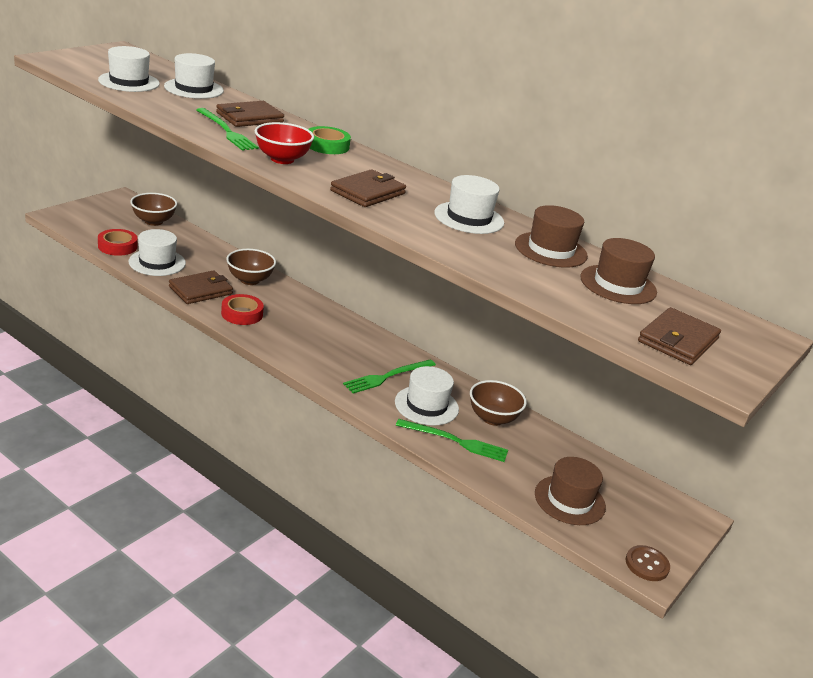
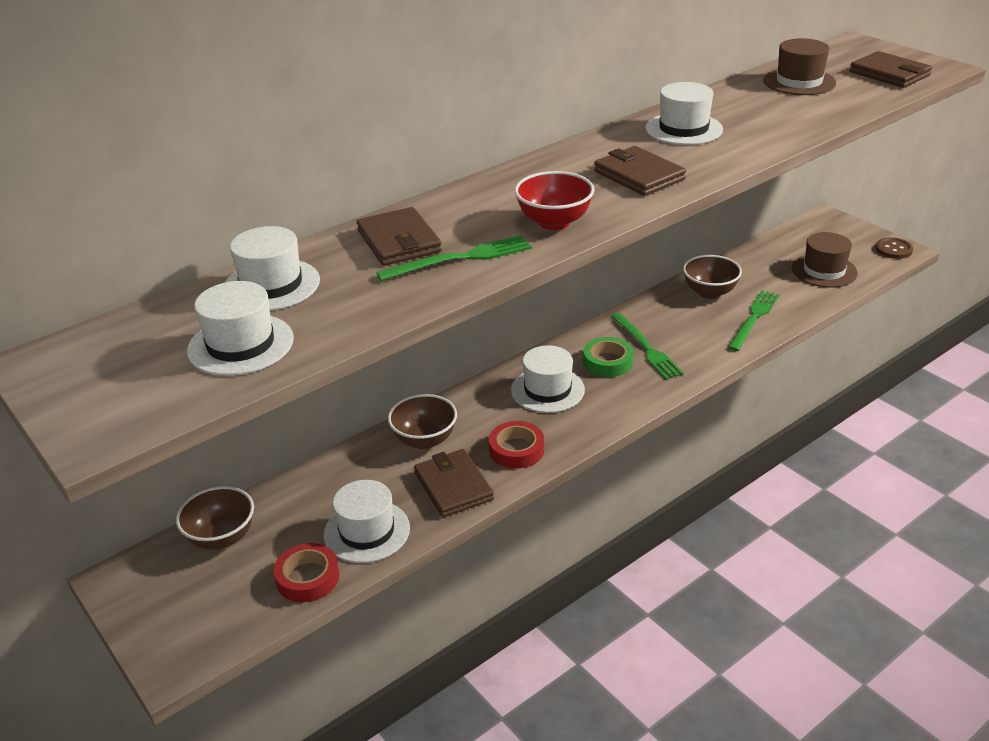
camera: 70 degrees left, 5 degrees up
green tape [308,126,351,154] -> green tape moved to [583,337,633,377]
white hat [395,366,459,426] -> white hat moved to [511,345,585,413]
brown hat [515,205,588,268] -> none

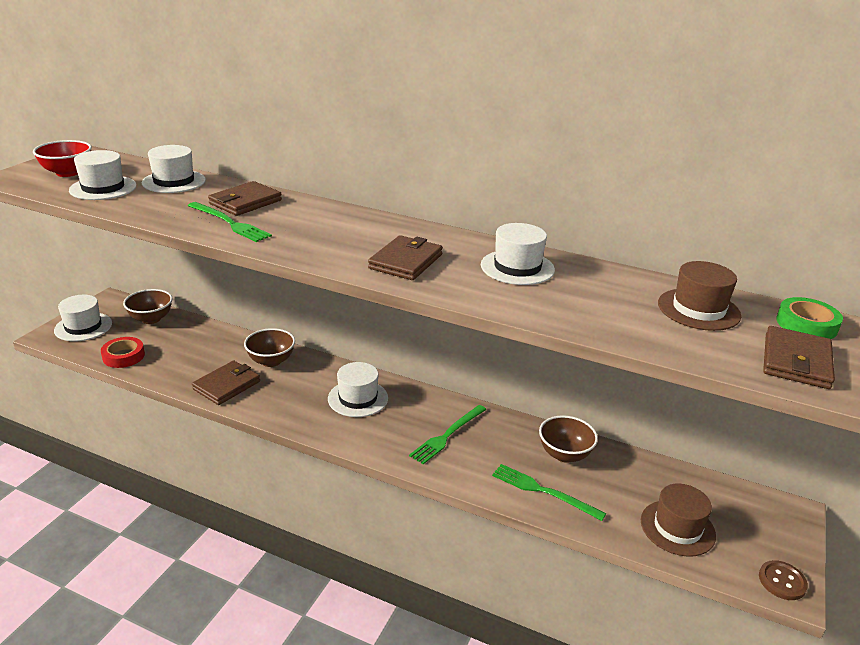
camera: 60 degrees right, 5 degrees down
white hat [324,480,410,563] -> white hat moved to [54,295,112,341]
red tape [489,421,544,469] -> none
red bowl [515,171,595,230] -> red bowl moved to [33,140,92,177]
green tape [583,337,633,377] -> green tape moved to [776,297,843,339]
green fork [728,290,779,351] -> green fork turned 150 degrees counterclockwise [492,464,606,521]

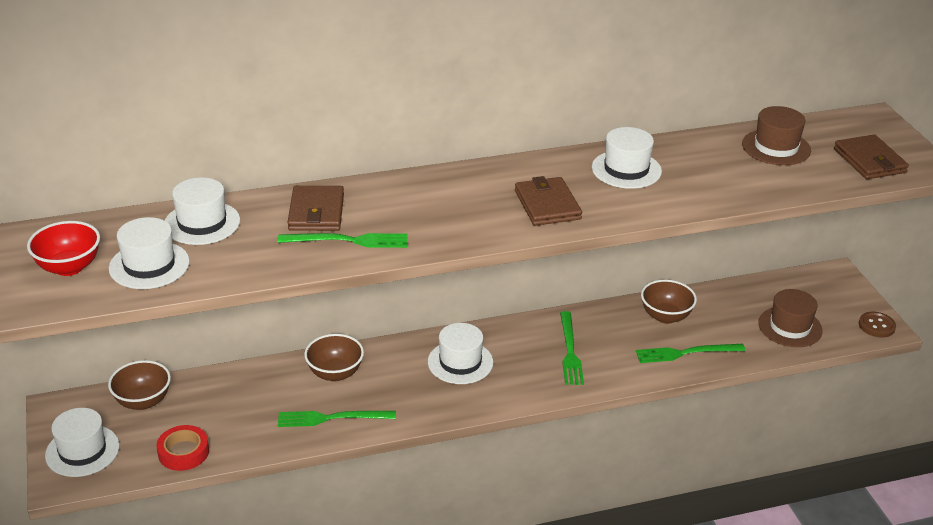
camera: 40 degrees left, 5 degrees up
brown wallet [192,361,260,405] -> green fork [278,411,396,427]
green tape [776,297,843,339] -> none

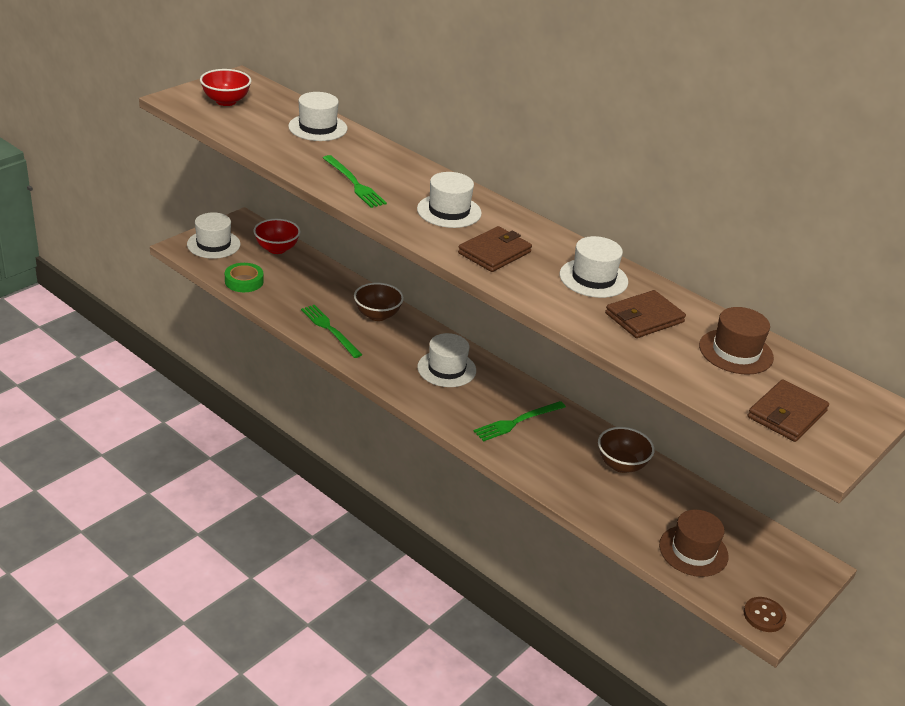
camera: 55 degrees right, 0 degrees up
brown bowl [108,360,171,410] -> red bowl [254,219,300,254]
white hat [109,217,190,289] -> white hat moved to [417,172,482,228]
red tape [156,425,209,471] -> green tape [225,263,264,292]
brown wallet [287,186,344,231] -> brown wallet moved to [605,290,686,338]
green fork [636,344,746,363] -> none

